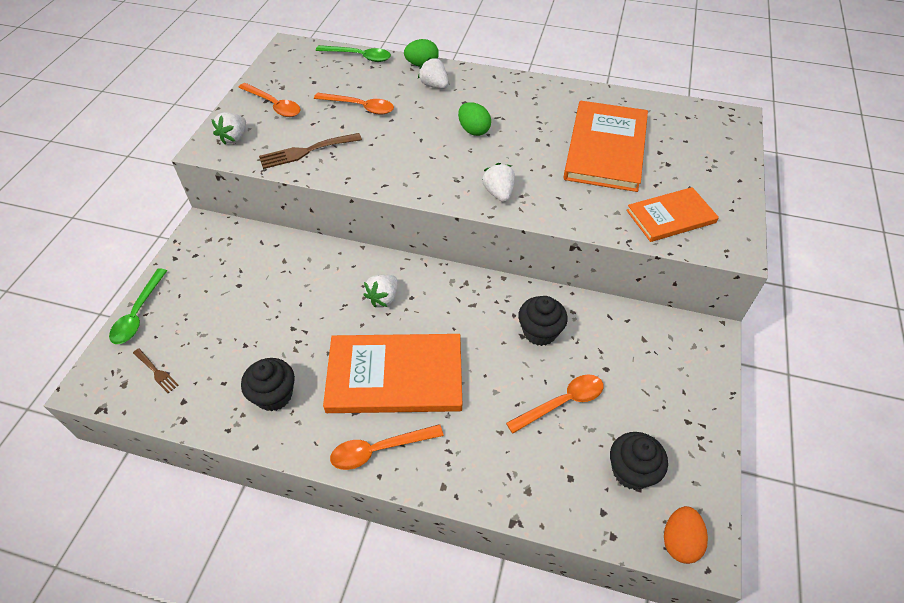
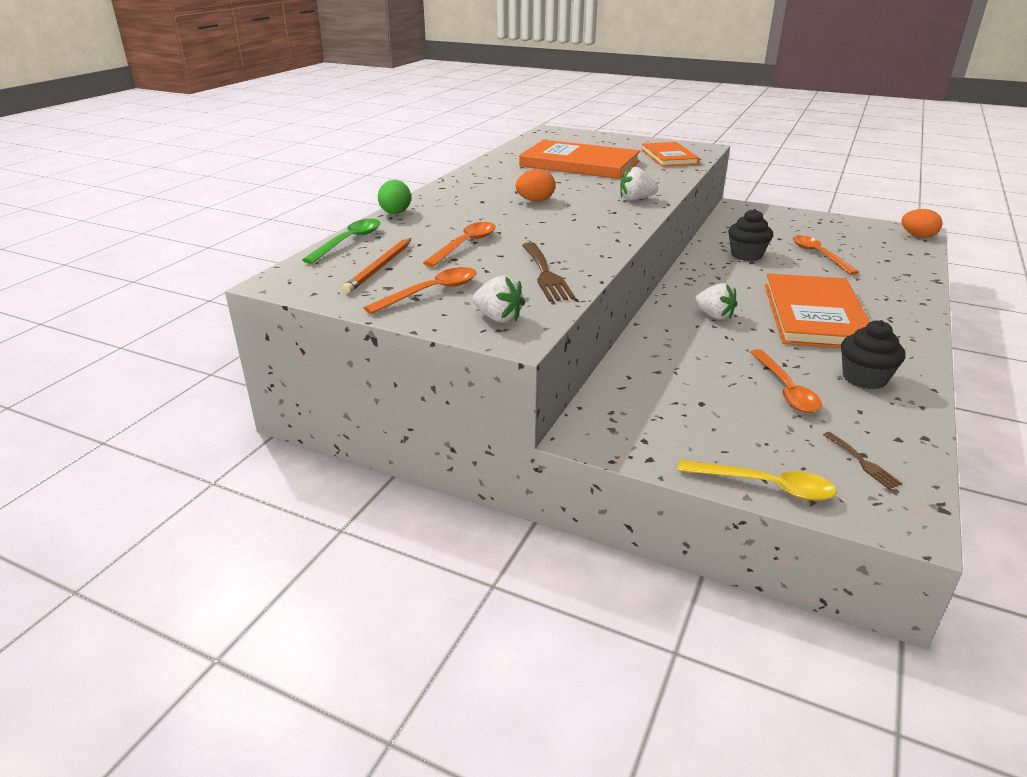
camera: 80 degrees left, 20 degrees down
green spoon [109,268,167,344] -> yellow spoon [677,460,837,501]
brown fork [133,348,179,393] -> brown fork turned 105 degrees clockwise [823,432,903,489]
orange spoon [330,424,444,470] -> orange spoon moved to [750,349,822,413]
white strawberry [418,57,449,89] -> none
green egg [458,102,491,136] -> orange egg [516,169,555,202]
black cupcake [610,432,668,490] -> none
none -> orange pencil [342,238,411,294]

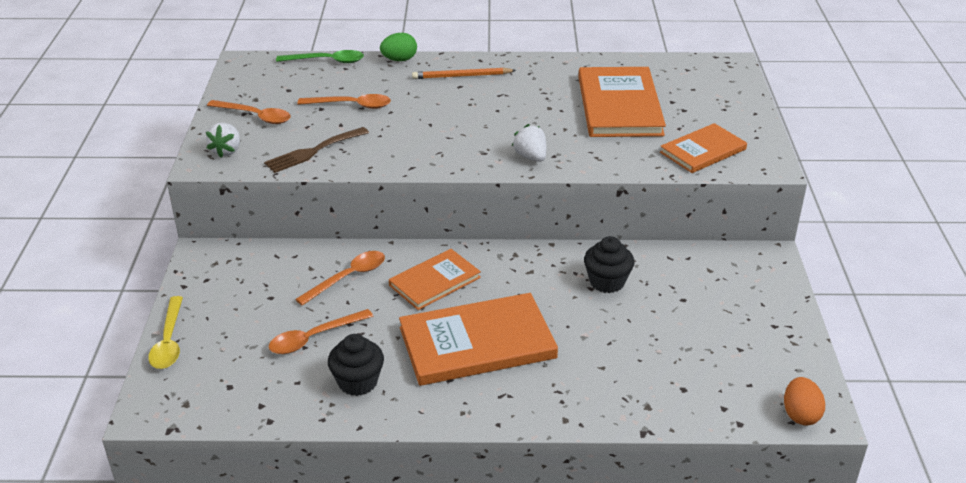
camera: 65 degrees right, 5 degrees up
orange pencil [342,238,411,294] -> orange pencil moved to [412,68,516,79]
orange egg [516,169,555,202] -> none
white strawberry [694,283,737,320] -> orange book [389,249,481,310]
orange spoon [793,235,859,275] -> orange spoon moved to [295,251,385,306]
brown fork [823,432,903,489] -> none

